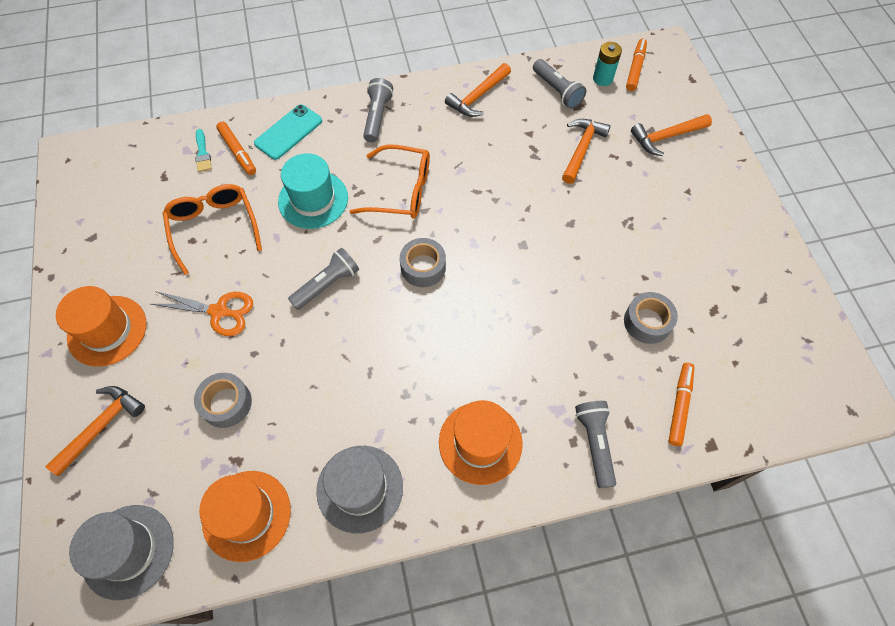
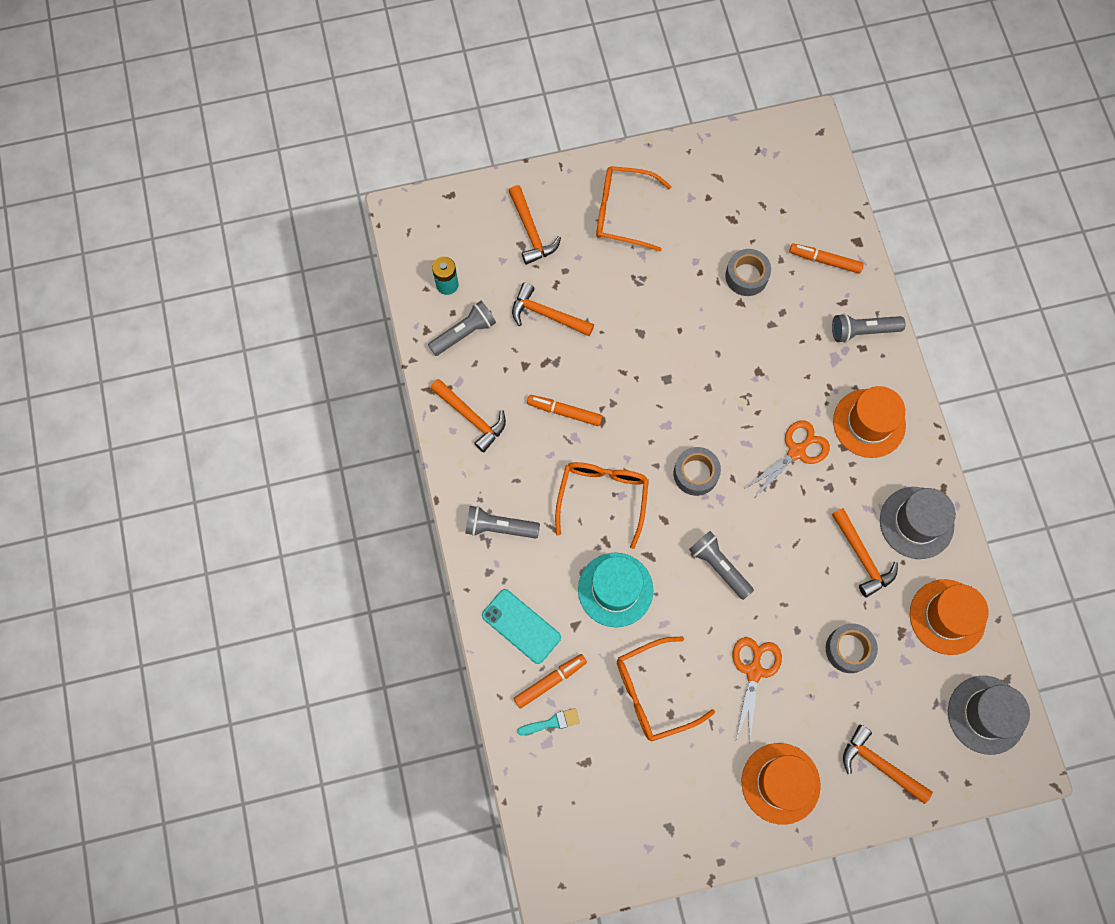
camera: 90 degrees left, 10 degrees up
orange marker [626,39,647,91] -> orange marker moved to [527,395,603,426]
none -> orange glasses [596,166,672,251]
none -> orange scissors [746,420,830,498]
none -> orange hammer [831,508,898,598]

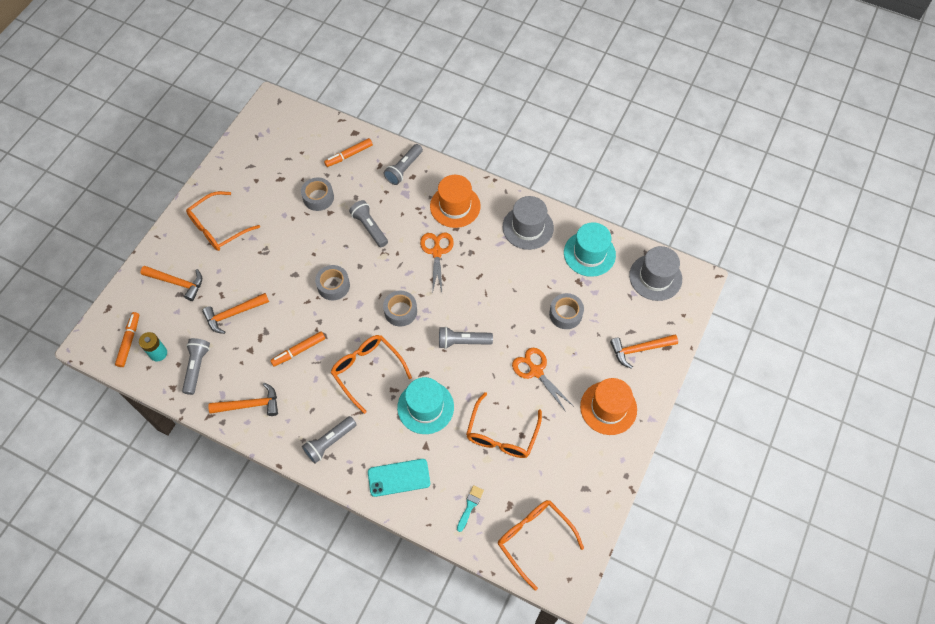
camera: 50 degrees left, 10 degrees down
orange marker [514,654,587,708] -> orange marker moved to [115,312,139,367]
orange hammer [831,508,898,598] -> none
orange hat [910,579,989,655] -> turquoise hat [564,222,616,277]
none -> grey tape [315,265,350,300]
none -> grey flashlight [349,200,388,247]
none -> orange glasses [498,500,584,590]

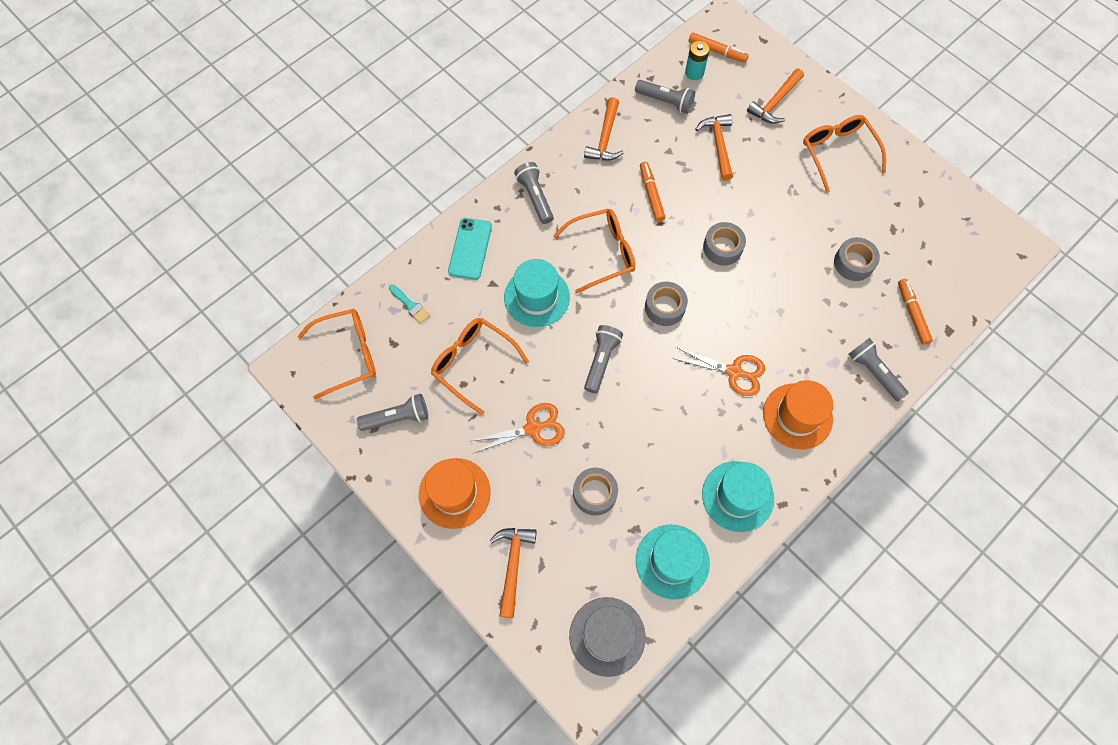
camera: 110 degrees right, 5 degrees up
grey flashlight [349,200,388,247] -> grey flashlight moved to [357,394,428,431]
grey hat [503,196,554,250] -> turquoise hat [702,461,774,532]

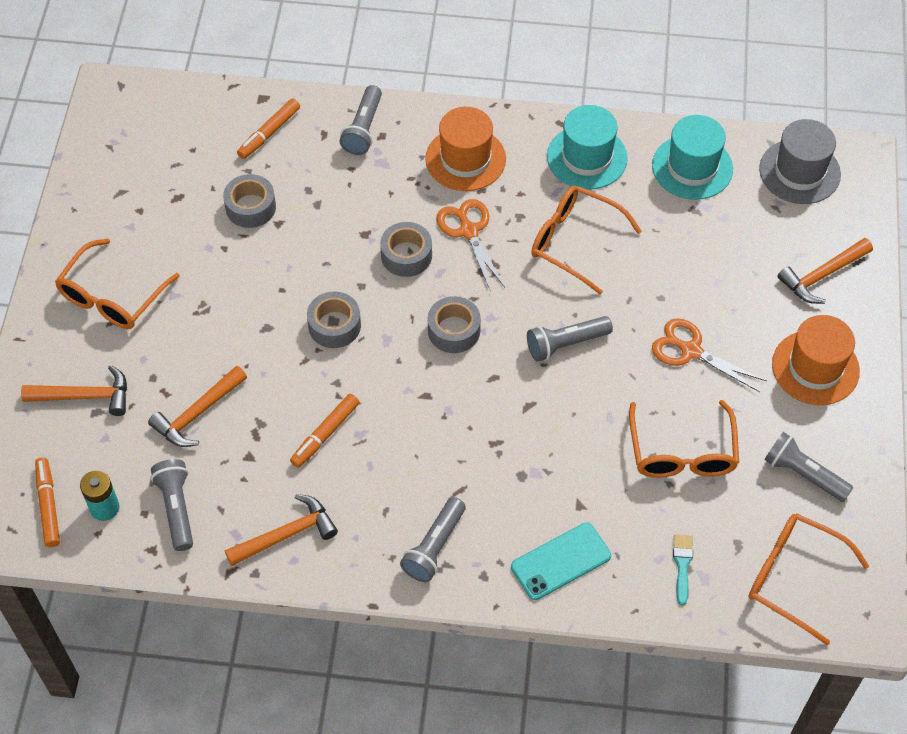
camera: 130 degrees left, 10 degrees down
turquoise hat [504,259,570,327] -> none
orange glasses [553,209,635,293] -> orange glasses moved to [531,185,642,294]
grey tape [573,468,618,516] -> grey tape moved to [380,222,432,277]

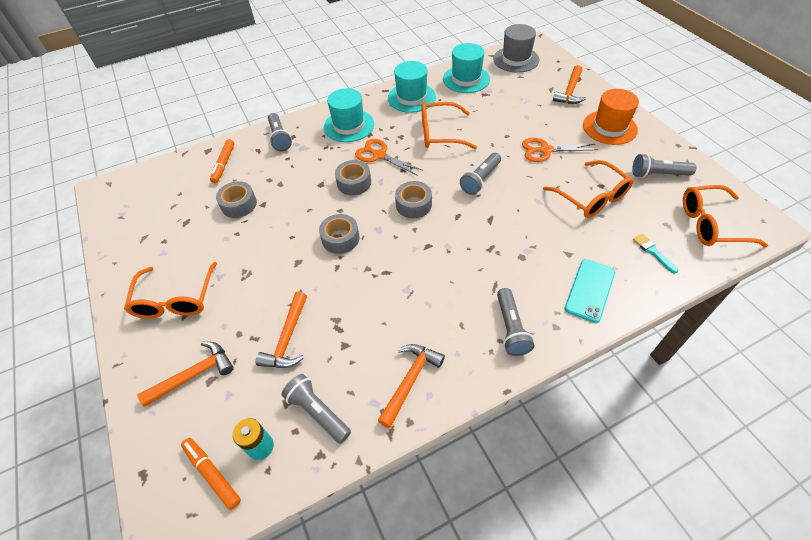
camera: 30 degrees left, 5 degrees down
orange marker [290,394,359,468] -> none
orange hat [425,106,506,191] -> turquoise hat [324,88,374,142]

